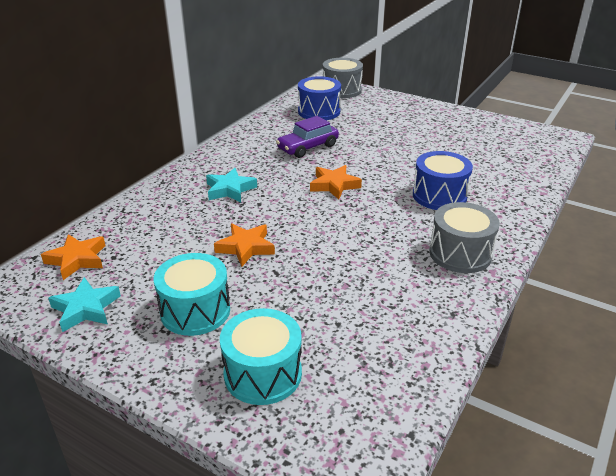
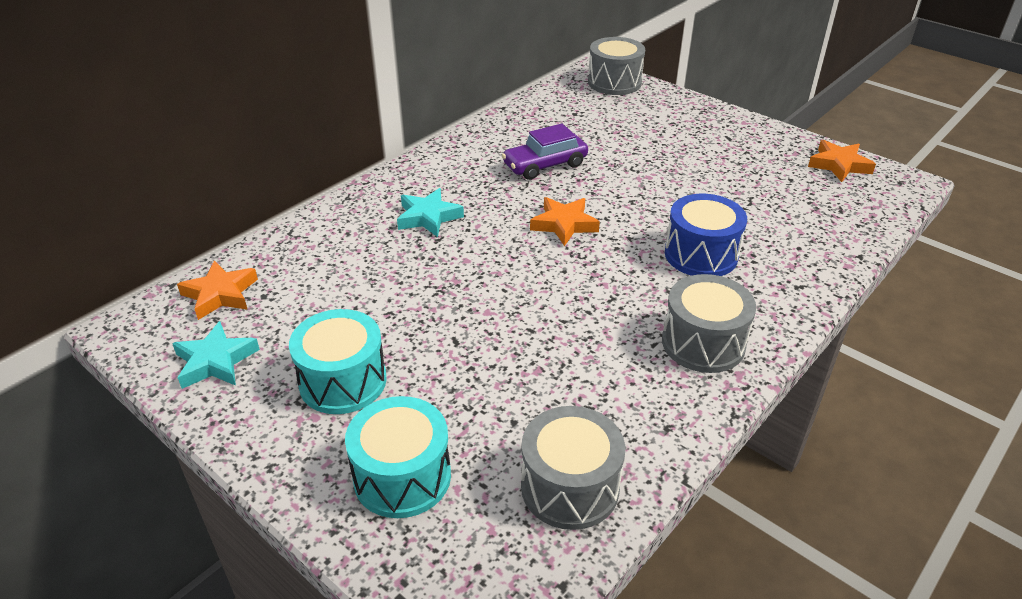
camera: 10 degrees right, 5 degrees up
orange star [214,224,275,267] -> orange star moved to [808,140,876,182]
blue drum [298,76,341,120] -> none
none -> grey drum [521,406,625,530]

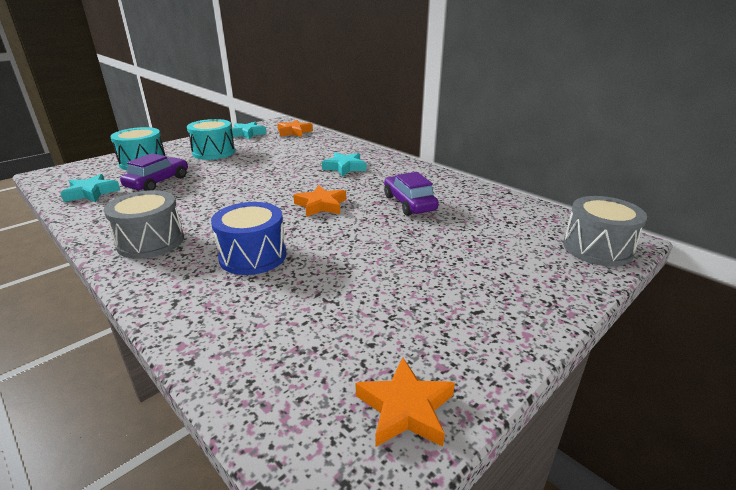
camera: 95 degrees right, 10 degrees down
grey drum [521,406,625,530] -> turquoise star [61,174,120,202]
none -> purple car [120,153,188,191]

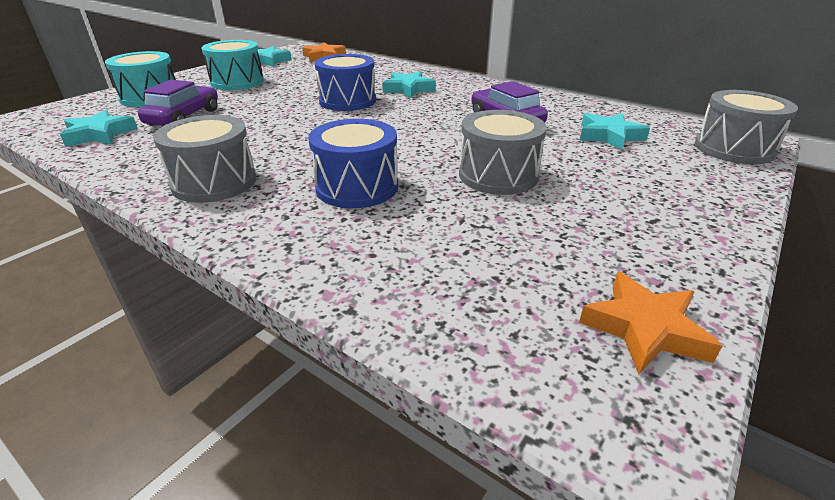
camera: 10 degrees left, 5 degrees up
orange star [293,185,346,217] -> none
none -> blue drum [315,54,376,111]
none -> grey drum [459,110,547,195]
none -> turquoise star [580,113,650,150]

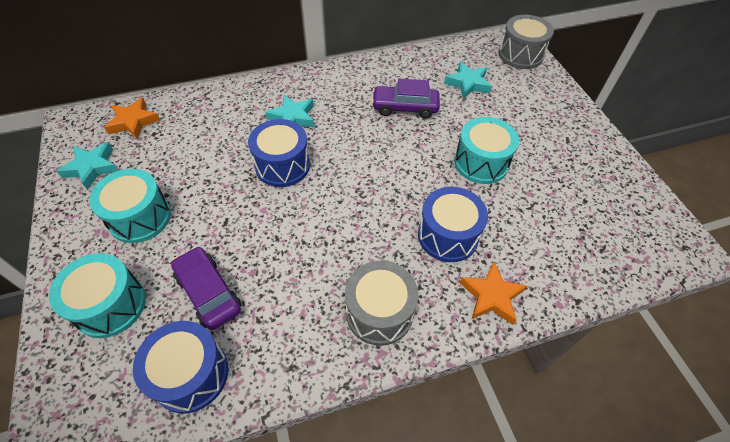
camera: 55 degrees left, 20 degrees up
turquoise star [60,110,138,147] -> blue drum [133,321,228,413]
grey drum [459,110,547,195] -> turquoise drum [454,117,519,184]
orange star [579,272,722,374] -> orange star moved to [460,262,527,325]

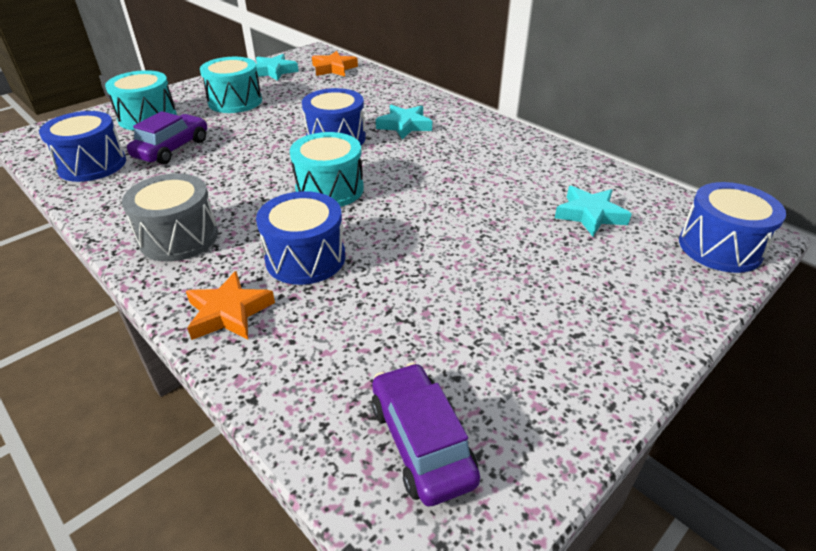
camera: 65 degrees right, 15 degrees down
purple car [371,79,440,119] -> purple car moved to [372,363,480,507]
turquoise drum [454,117,519,184] -> turquoise drum moved to [290,132,364,207]
grey drum [498,15,554,69] -> blue drum [679,182,786,273]

